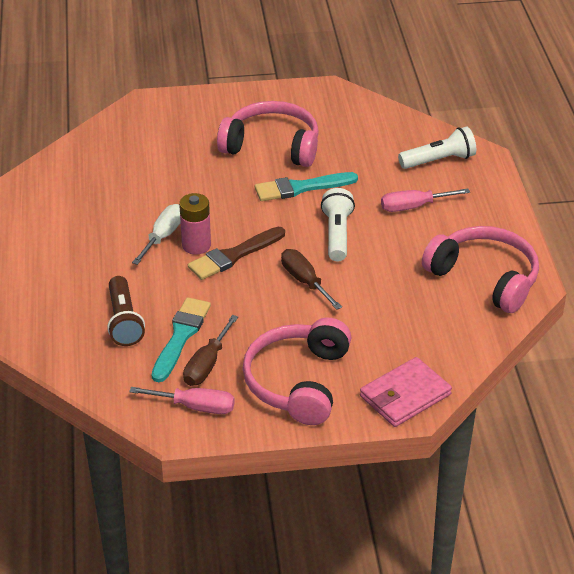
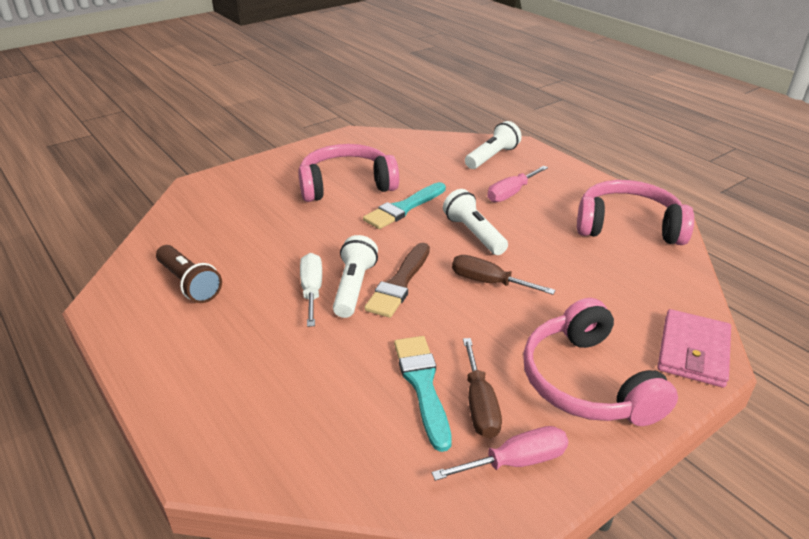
camera: 30 degrees left, 5 degrees down
brown flashlight [107,276,145,346] -> brown flashlight moved to [156,245,222,303]
pink battery [179,193,211,255] -> white flashlight [333,235,378,318]

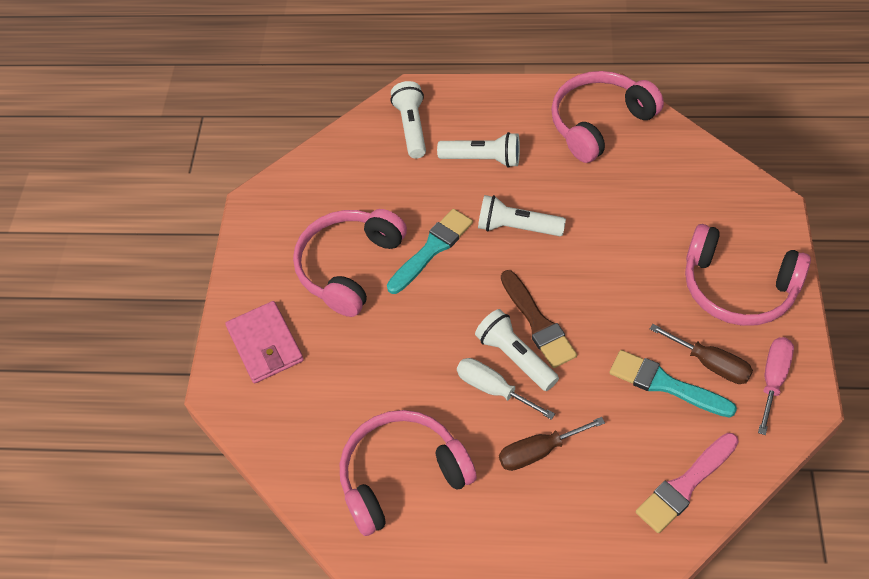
camera: 45 degrees left, 20 degrees up
brown flashlight [156,245,222,303] -> pink headphones [340,410,477,536]
turquoise brush [363,182,446,229] -> turquoise brush turned 135 degrees counterclockwise [387,209,473,294]
brown screwdriver [452,255,556,295] -> brown screwdriver moved to [499,417,605,471]
pink screwdriver [487,166,548,202] -> white flashlight [437,132,520,168]
pink wallet [658,309,731,388] -> pink wallet moved to [225,301,304,384]
none -> pink brush [636,433,739,533]

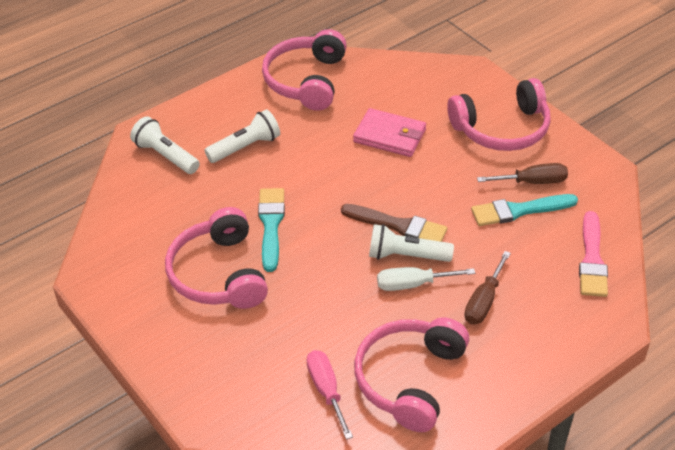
camera: 45 degrees left, 10 degrees down
pink wallet [225,301,304,384] -> pink wallet moved to [353,108,426,157]
white flashlight [478,195,566,236] -> none
pink screwdriver [758,337,794,435] -> pink screwdriver moved to [307,350,353,440]

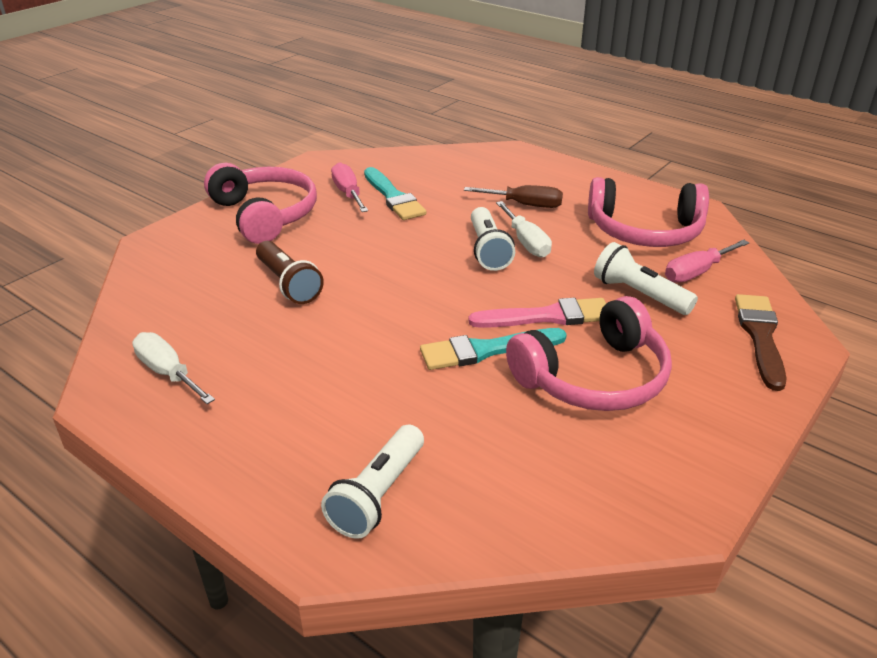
camera: 105 degrees left, 10 degrees down
white flashlight [205,109,280,163] -> white flashlight moved to [594,242,698,315]
pink headphones [262,29,347,111] -> white screwdriver [132,332,215,404]
brown brush [341,204,447,242] -> brown brush moved to [735,294,787,391]
pink wallet [353,108,426,157] -> brown flashlight [256,241,324,304]
brown screwdriver [477,163,568,184] -> pink screwdriver [331,162,368,212]
pink brush [579,211,608,297] -> pink brush moved to [468,298,606,328]

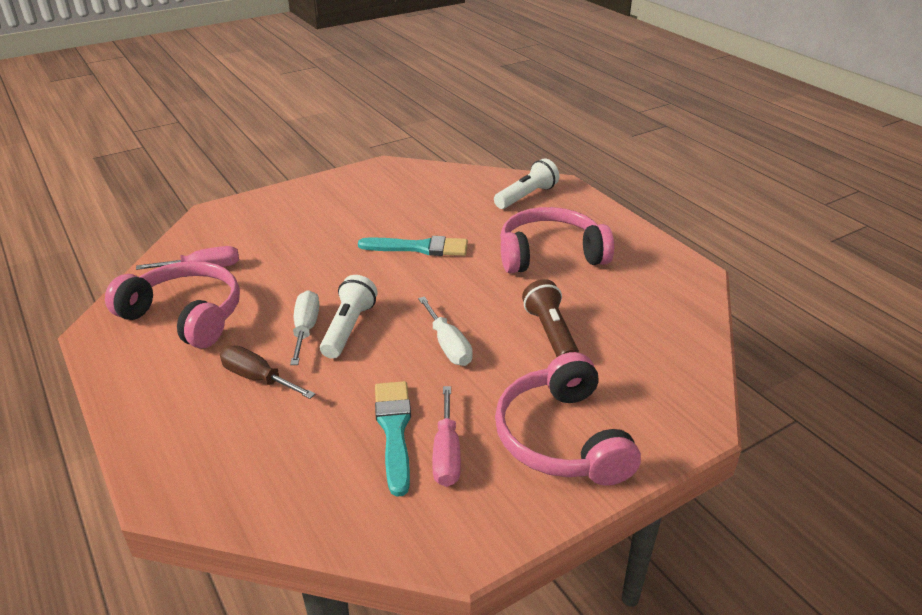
camera: 160 degrees left, 0 degrees up
white screwdriver [132,332,215,404] -> white screwdriver moved to [418,296,473,366]
pink brush [468,298,606,328] -> none
pink headphones [506,296,672,411] -> pink headphones moved to [500,207,614,273]
white flashlight [594,242,698,315] -> none
brown brush [735,294,787,391] -> none

